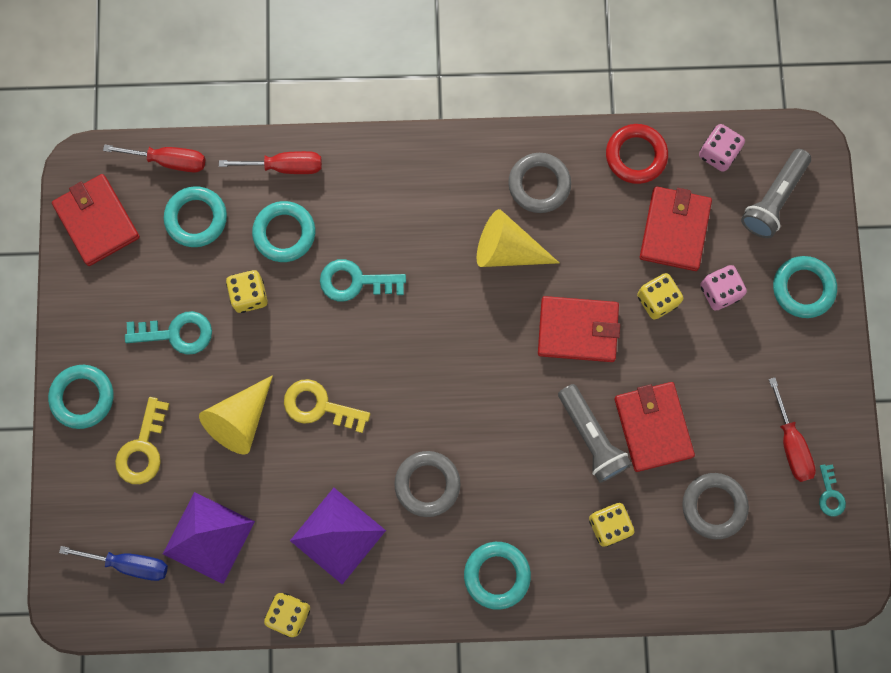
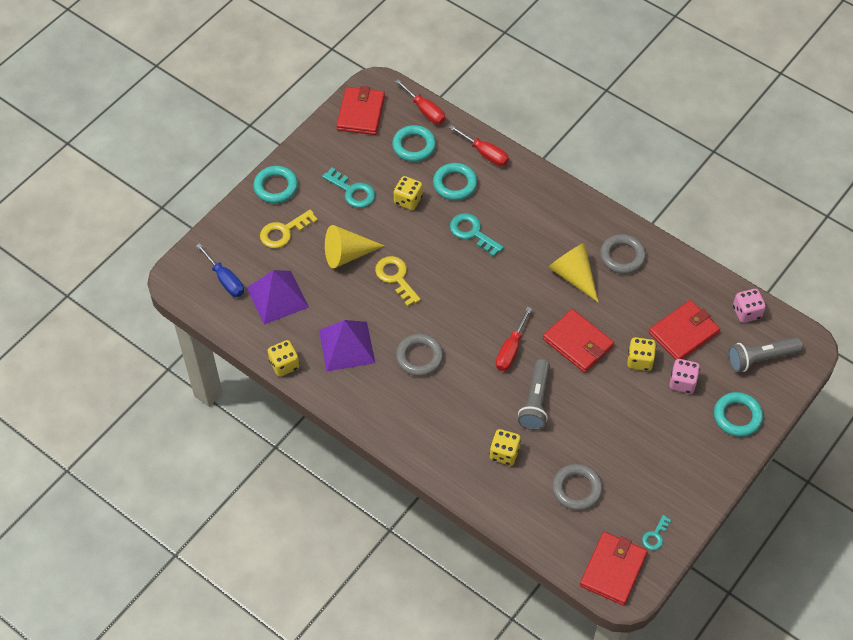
camera: 40 degrees right, 20 degrees down
turquoise ring [464,542,531,610] -> none
red ring [606,124,668,184] -> none
red wallet [615,382,695,472] -> red wallet moved to [580,532,648,606]
red screwdriver [769,377,816,482] -> red screwdriver moved to [496,306,532,371]

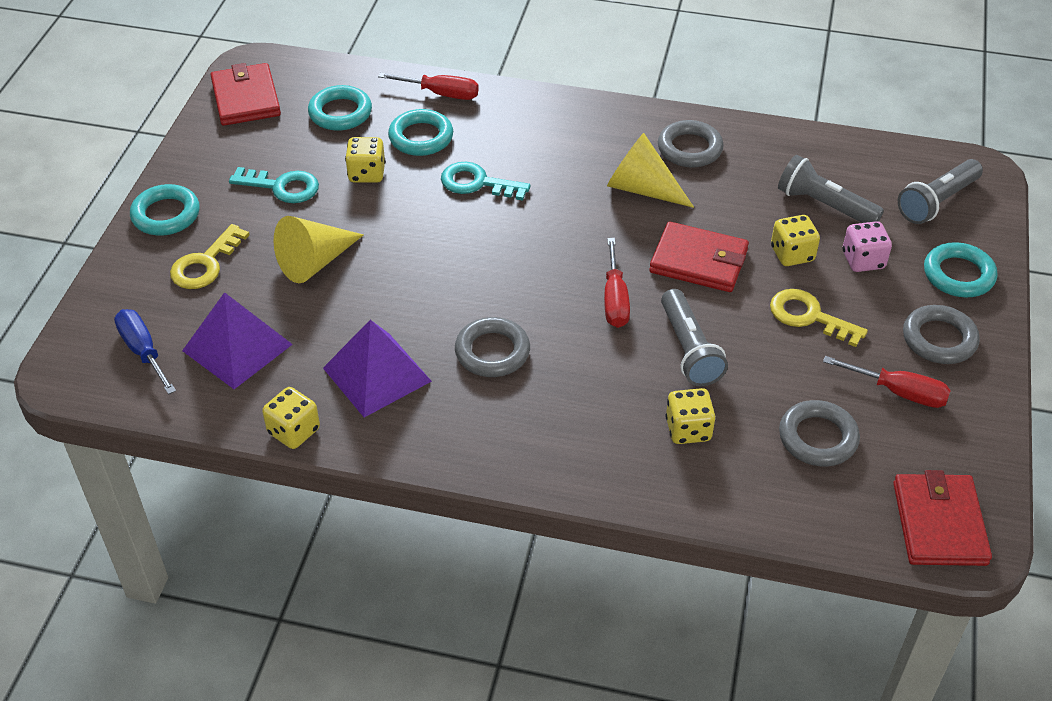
camera: 25 degrees left, 10 degrees down
blue screwdriver [196,243,244,297] -> blue screwdriver turned 150 degrees counterclockwise [114,309,176,395]
yellow key [375,256,421,307] -> yellow key moved to [770,289,868,347]
red screwdriver [395,79,445,124] -> red screwdriver moved to [823,356,951,408]
turquoise key [642,515,671,550] -> none
red wallet [649,300,720,360] -> grey flashlight [778,155,884,223]
pink dice [733,289,766,323] -> none
none -> grey ring [903,305,980,364]

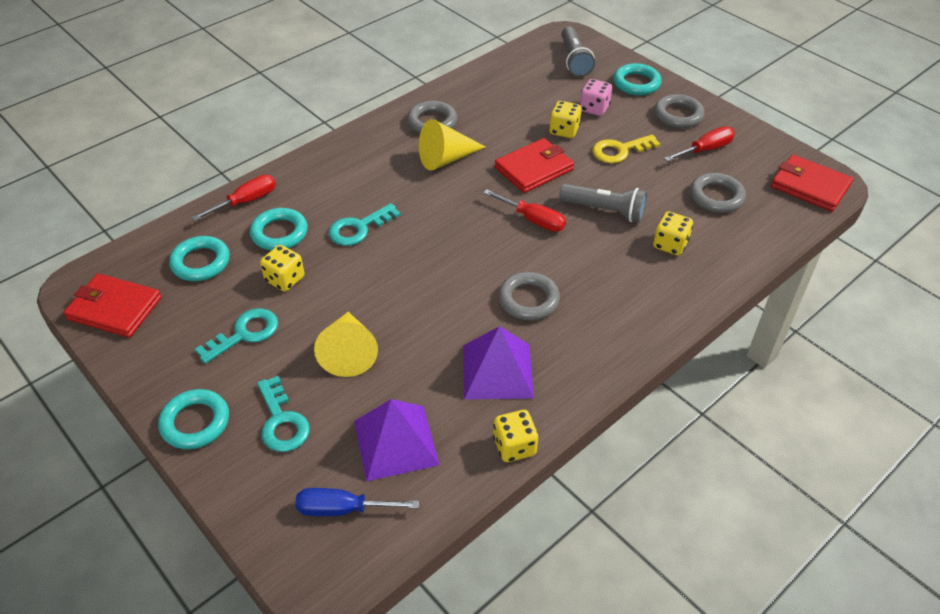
camera: 55 degrees left, 0 degrees up
yellow key [170,224,250,289] -> turquoise key [257,376,310,452]
grey flashlight [778,155,884,223] -> none

